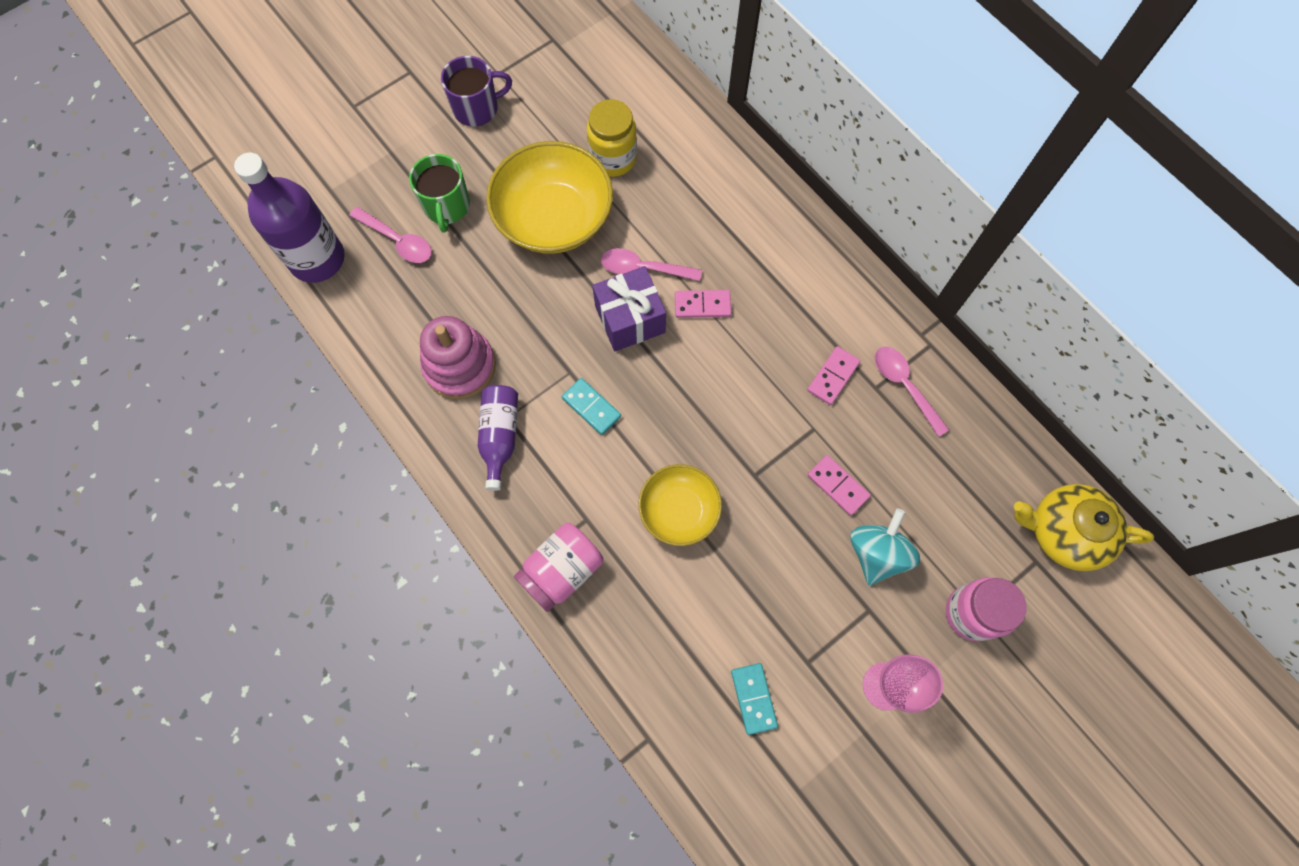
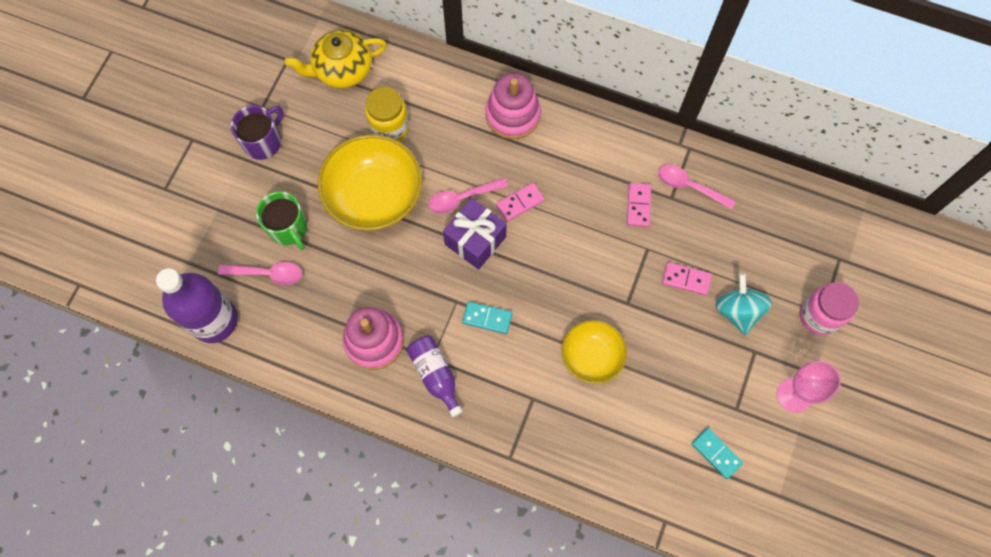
camera: 30 degrees left, 0 degrees up
pink jar [514,523,604,612] -> none
yellow teapot [1014,484,1154,571] -> yellow teapot moved to [285,30,387,88]
none -> pink stacking toy [485,73,541,139]

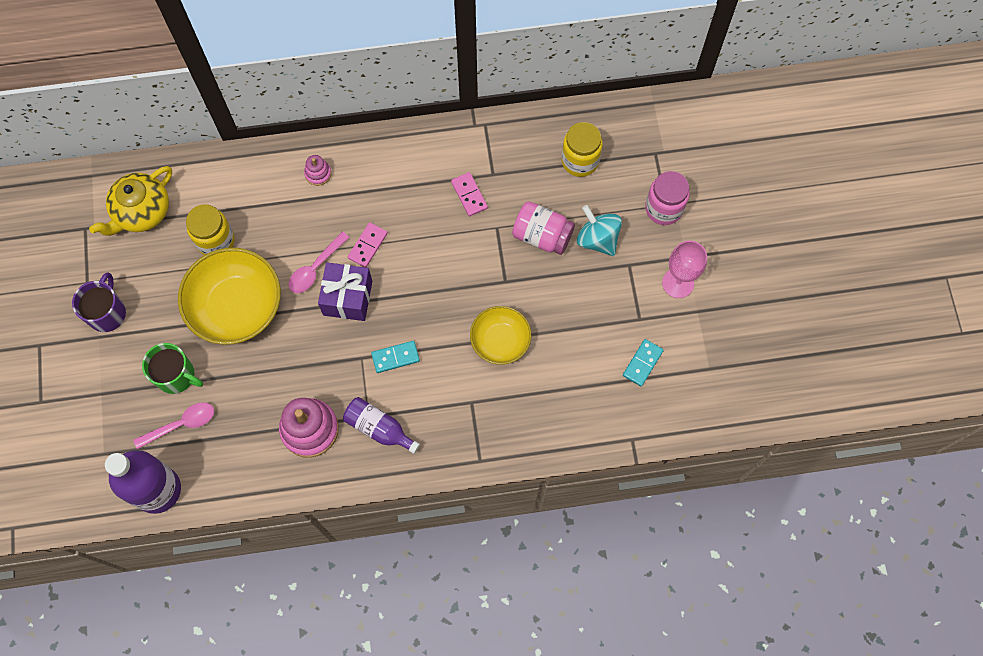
camera: 30 degrees left, 0 degrees up
pink stacking toy [485,73,541,139] -> pink stacking toy [304,155,331,186], size x0.49
pink spoon [658,164,736,210] -> none
pink domino [662,262,712,295] -> pink jar [512,201,575,255]
turquoise domino [691,428,743,479] -> turquoise domino turned 75 degrees counterclockwise [623,339,664,386]
none -> yellow jar [561,122,603,177]

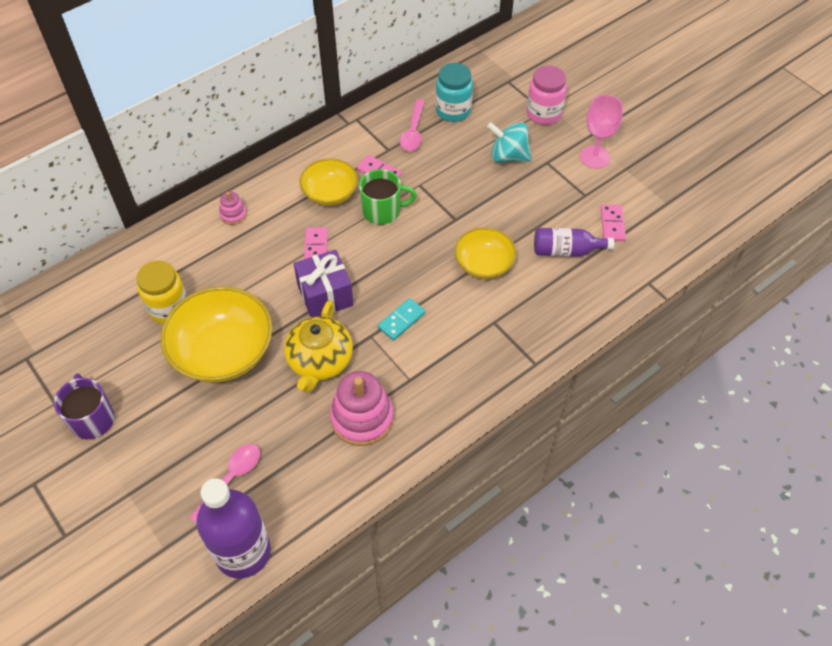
camera: 30 degrees left, 15 degrees down
yellow teapot [89,166,172,236] -> yellow teapot moved to [284,300,353,393]
green mug [142,343,203,394] -> green mug moved to [359,169,417,225]
pink spoon [288,232,350,293] -> pink spoon moved to [400,99,425,151]
purple bottle [343,397,420,454] -> purple bottle moved to [534,228,614,257]
pink jar [512,201,575,255] -> none
yellow jar [561,122,603,177] -> turquoise jar [435,63,473,122]
turquoise domino [623,339,664,386] -> pink domino [601,205,626,241]
none -> yellow bowl [299,158,358,206]

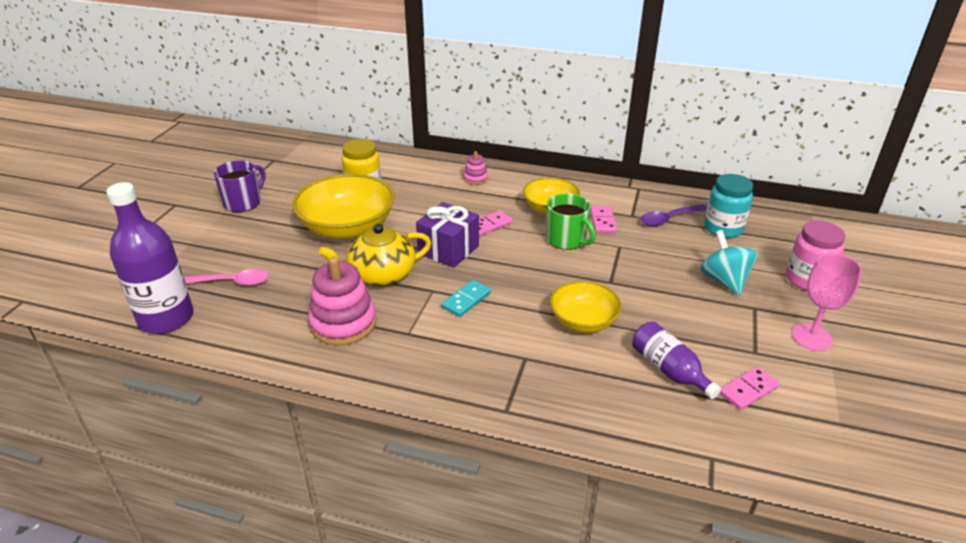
camera: 55 degrees right, 20 degrees down
turquoise domino [378,298,425,341] -> turquoise domino turned 60 degrees counterclockwise [441,280,491,317]
pink spoon [400,99,425,151] -> purple spoon [641,204,707,226]

